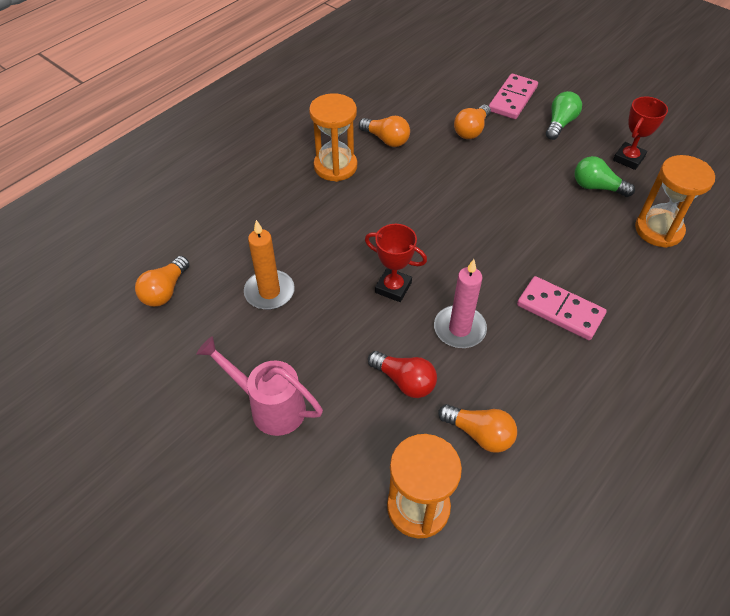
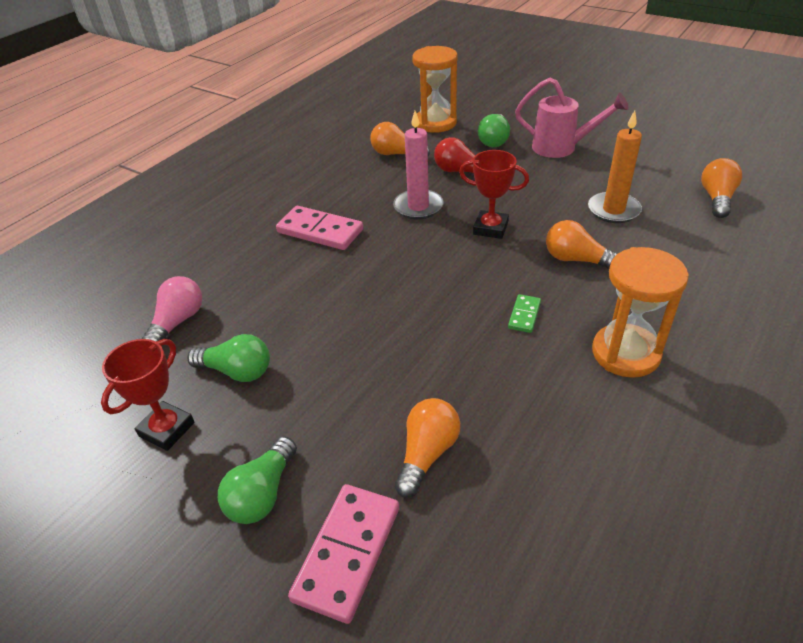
camera: 175 degrees right, 10 degrees down
orange light bulb [359,116,410,147] -> orange light bulb moved to [546,220,617,269]
orange hourglass [635,155,715,248] -> pink light bulb [142,276,202,342]
none -> green light bulb [478,114,510,147]
none -> green domino [508,294,541,333]

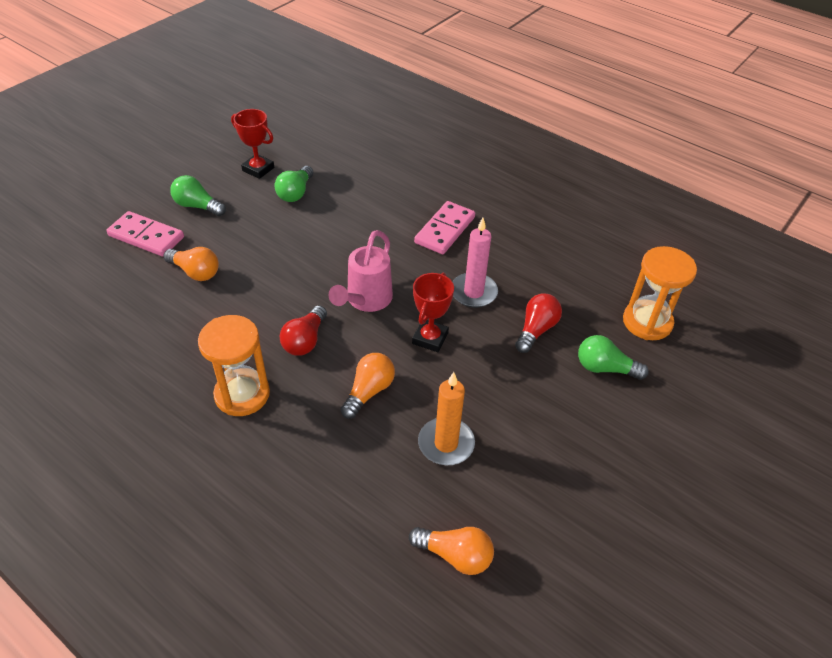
camera: 90 degrees right, 5 degrees up
pink light bulb [142,276,202,342] -> none
orange light bulb [371,122,430,156] -> none
green domino [508,294,541,333] -> red light bulb [280,305,327,356]
pink watering can [515,78,629,158] -> pink watering can moved to [329,230,393,312]

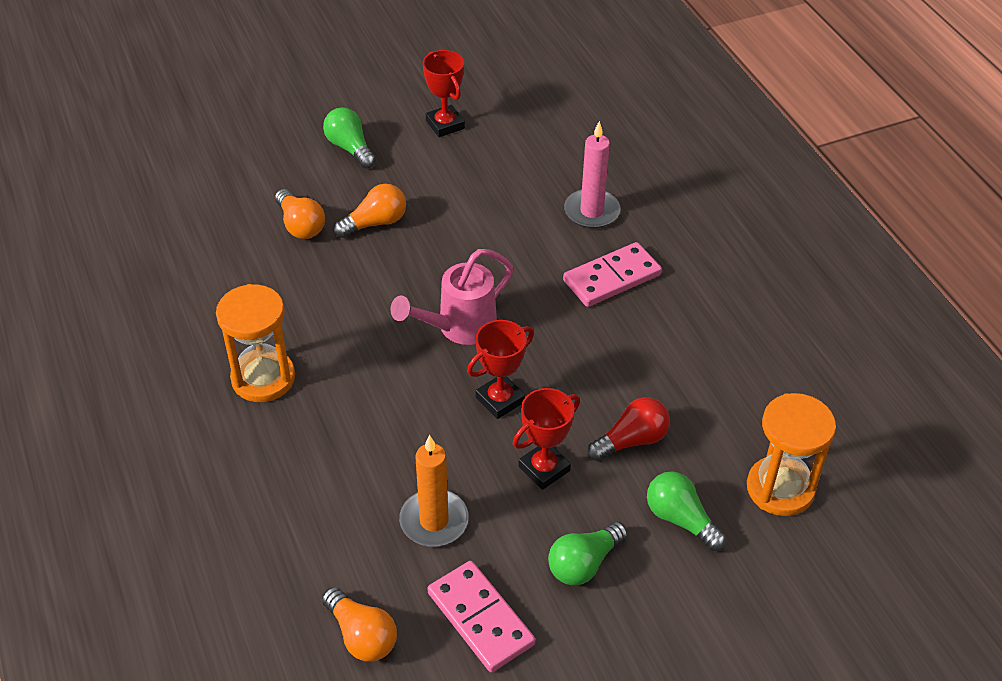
camera: 30 degrees right, 0 degrees up
pink domino [106,211,184,257] -> pink domino moved to [428,561,535,672]
green light bulb [274,166,314,202] -> green light bulb moved to [548,522,628,586]
red light bulb [280,305,327,356] -> none
orange light bulb [340,353,395,419] -> orange light bulb moved to [333,184,406,238]
pink candle [452,218,498,308] -> pink candle moved to [564,121,621,229]
none -> red trophy [513,388,580,490]

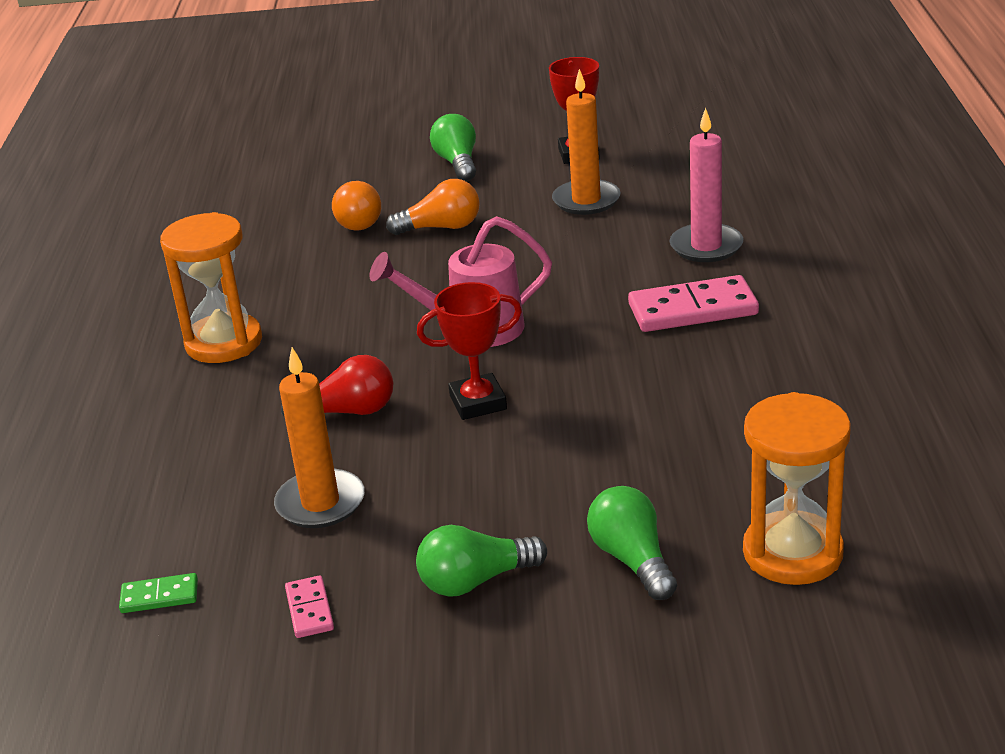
camera: 25 degrees right, 15 degrees down
orange light bulb [322,587,397,662] -> green domino [119,573,198,613]
pink domino [428,561,535,672] -> pink domino [285,575,334,638], size x0.51
red trophy [513,388,580,490] -> none
red light bulb [587,397,670,461] -> red light bulb moved to [281,355,393,417]
none -> orange candle [552,69,620,215]

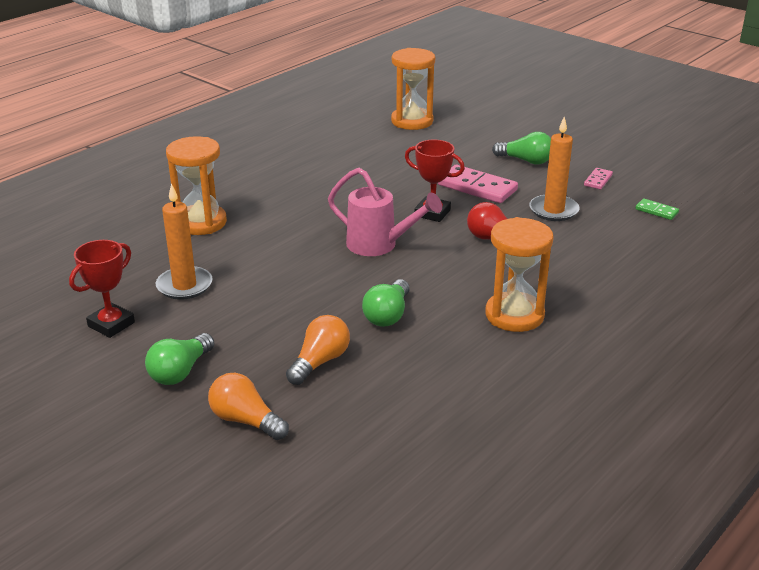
camera: 140 degrees left, 0 degrees up
orange light bulb [386,179,480,235] -> orange light bulb moved to [208,373,289,440]
green light bulb [587,486,677,600] -> green light bulb moved to [362,279,410,327]
pink domino [628,275,759,332] -> pink domino moved to [438,165,518,203]
pink candle [670,108,743,262] -> orange hourglass [166,136,227,235]

